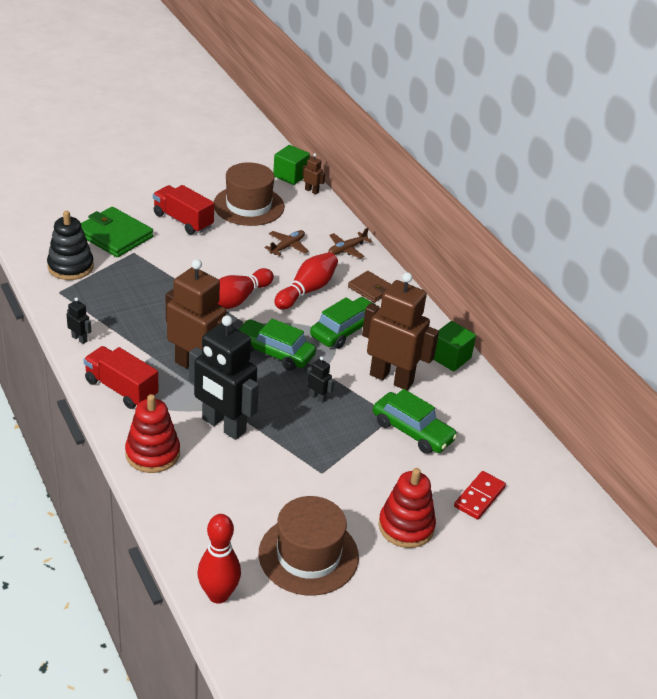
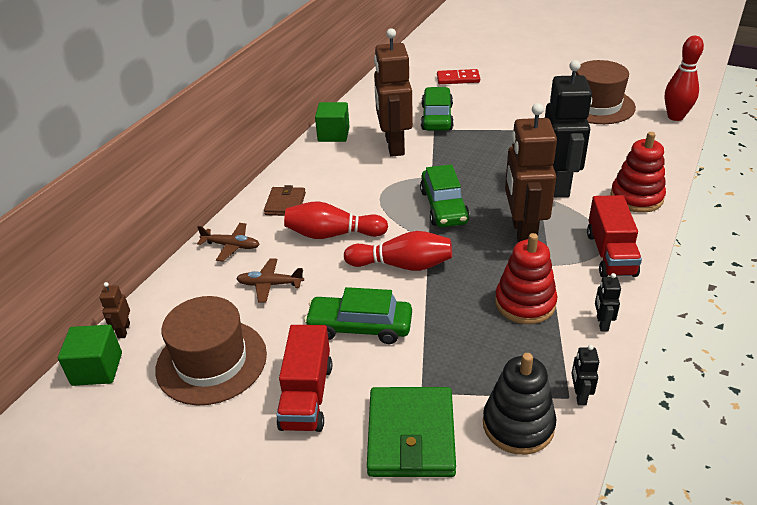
camera: 120 degrees left, 0 degrees up
black robot [307,356,334,403] -> black robot moved to [571,345,599,405]
green car [310,297,380,349] -> green car moved to [304,287,412,344]
red stacking toy [378,468,436,548] -> red stacking toy moved to [495,233,557,324]

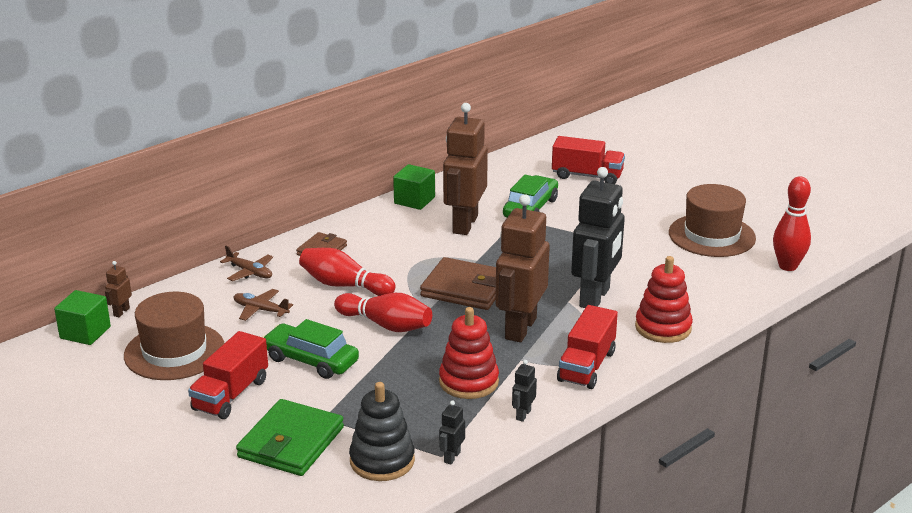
camera: 20 degrees right, 10 degrees down
green car [420,164,470,227] -> brown wallet [420,257,496,310]
red domino [437,69,480,84] -> red truck [552,136,625,184]

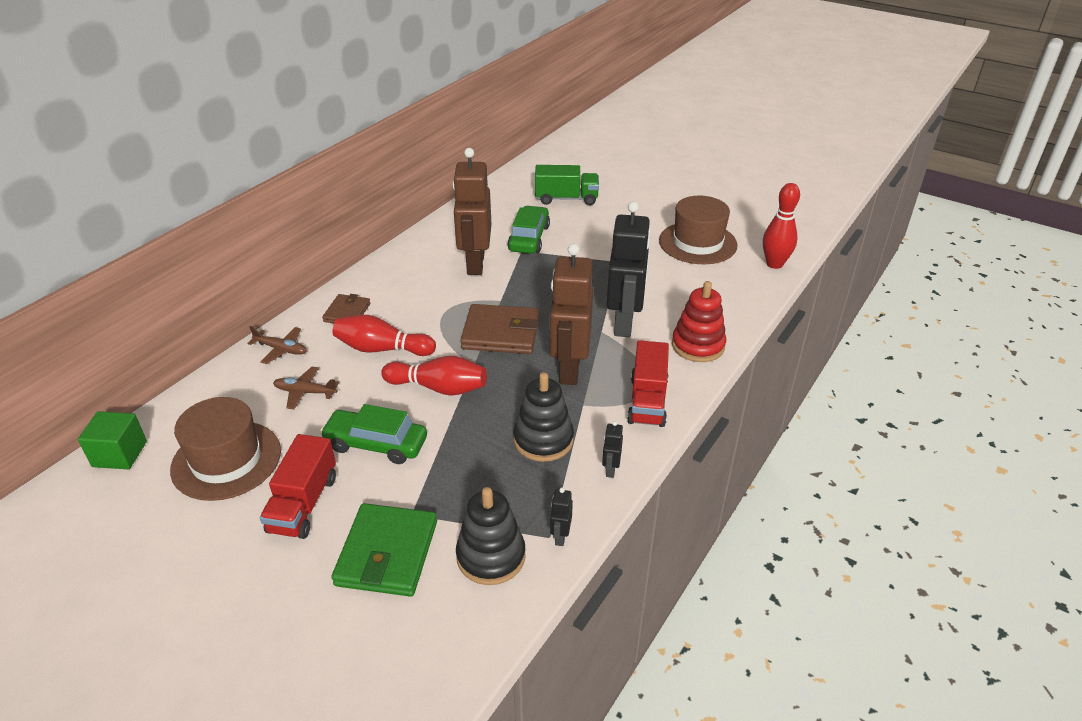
camera: 15 degrees left, 10 degrees up
brown robot [105,261,132,317] -> none
green cube [393,164,435,210] -> none
red stacking toy [439,307,499,399] -> black stacking toy [513,372,574,462]
red truck [552,136,625,184] -> green truck [535,165,599,205]

